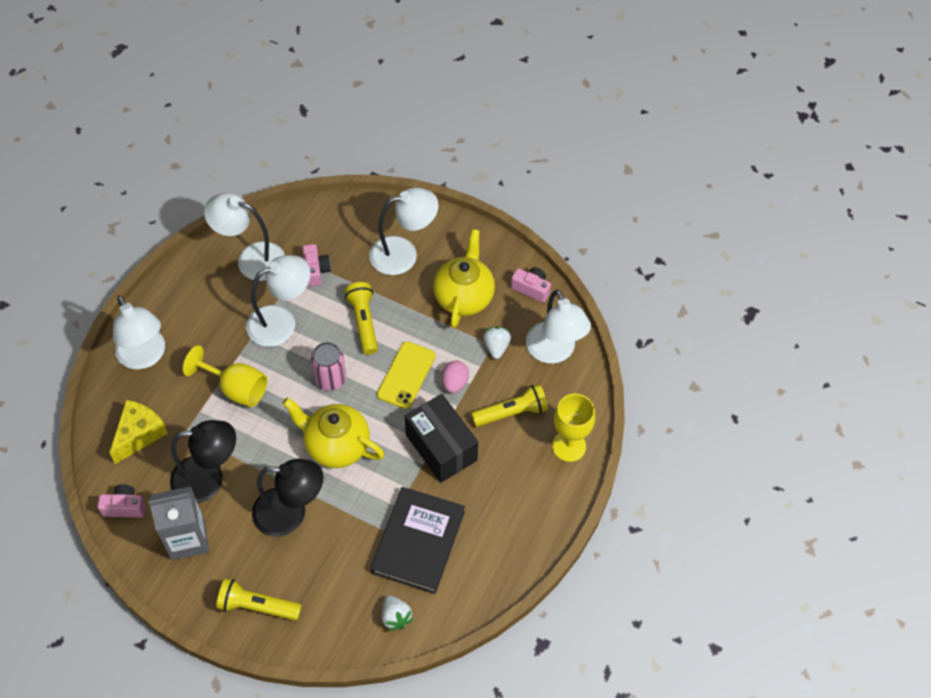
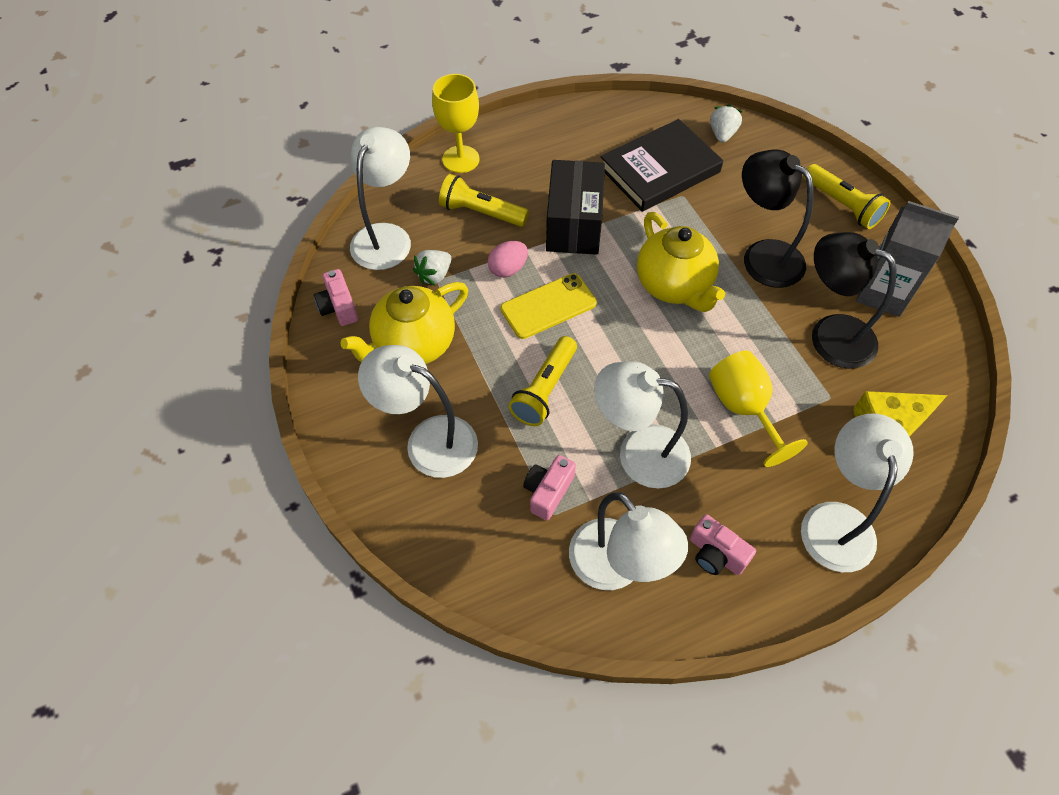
camera: 140 degrees left, 0 degrees up
pink camera [97,484,146,518] -> pink camera moved to [690,514,756,575]
pink can [311,342,346,391] -> none

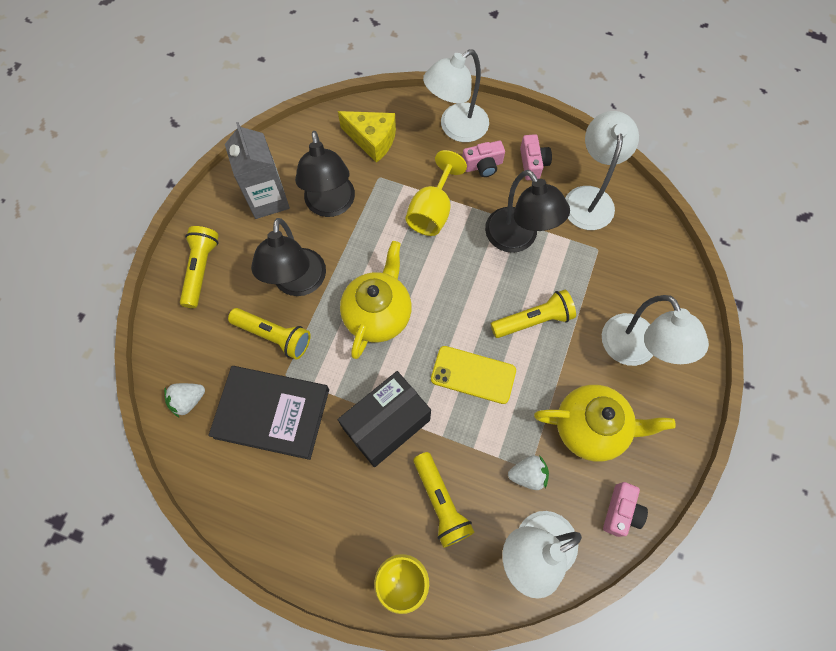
camera: 135 degrees left, 10 degrees up
pink egg [487,241,528,278] -> none
pink camera [523,455,576,520] -> pink camera moved to [462,141,505,177]
white lamp [594,361,691,489] -> black lamp [485,170,570,253]
none -> yellow flashlight [228,308,311,359]

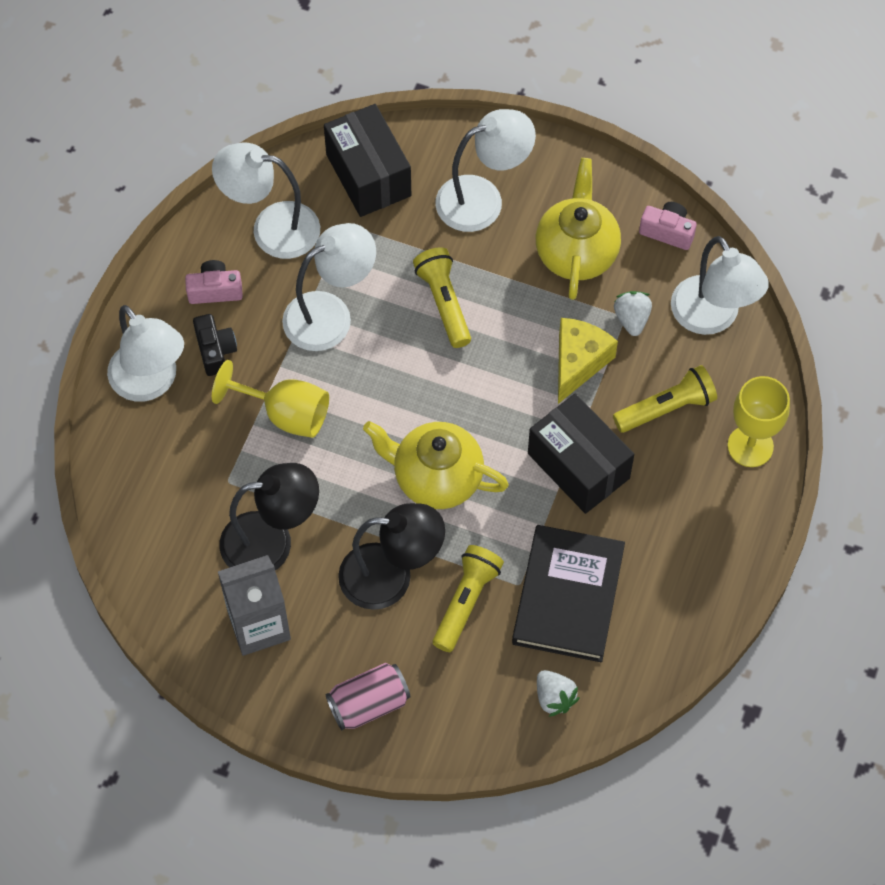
camera: 90 degrees left, 5 degrees down
yellow flashlight [180,226,219,308] -> pink can [325,663,410,730]
yellow cheese [338,111,396,163] -> yellow cheese moved to [558,318,618,404]
yellow phone [431,346,516,404] -> none
pink camera [462,141,505,177] -> black camera [193,314,237,376]
black lamp [485,170,570,253] -> white lamp [282,223,376,351]
none -> black box [324,104,411,217]

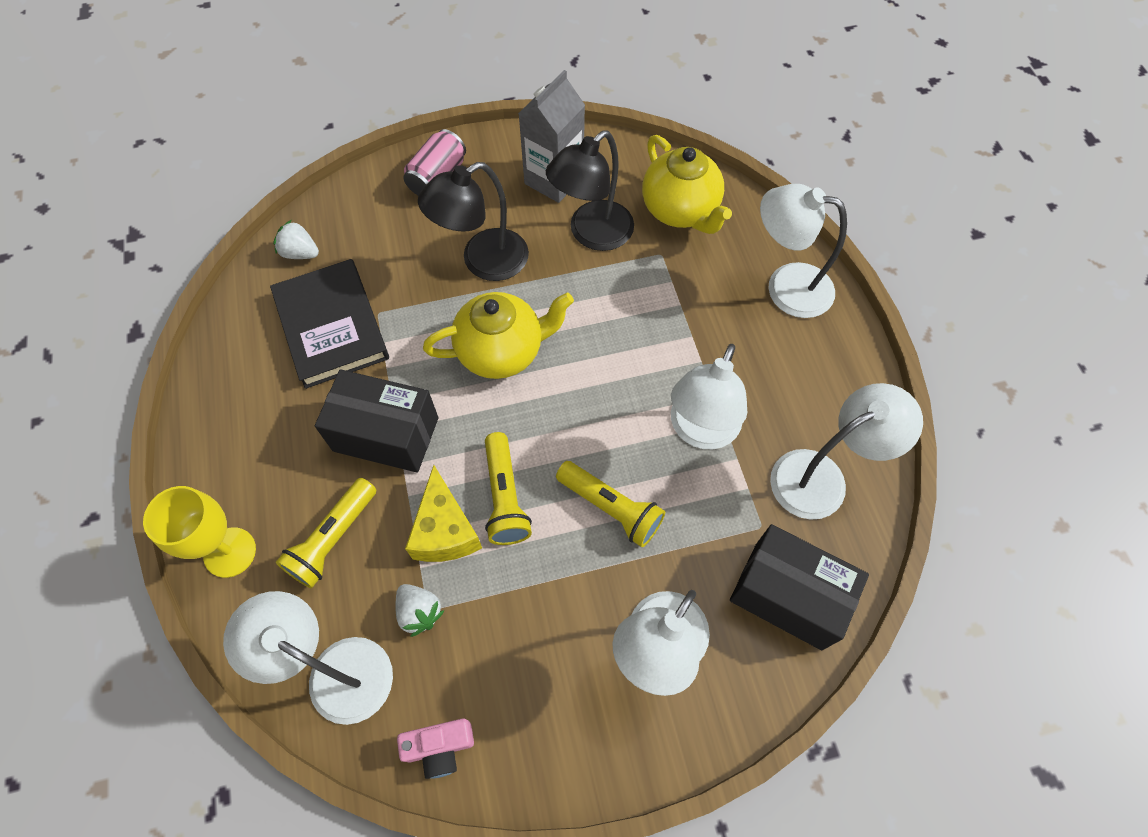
camera: 145 degrees right, 0 degrees up
pink camera [185,260,243,304] -> none
black camera [193,314,237,376] -> none
yellow goblet [212,360,329,438] -> none
yellow flashlight [433,545,504,652] -> yellow flashlight moved to [485,432,532,545]
yellow teapot [536,158,621,300] -> yellow teapot moved to [642,135,732,234]

